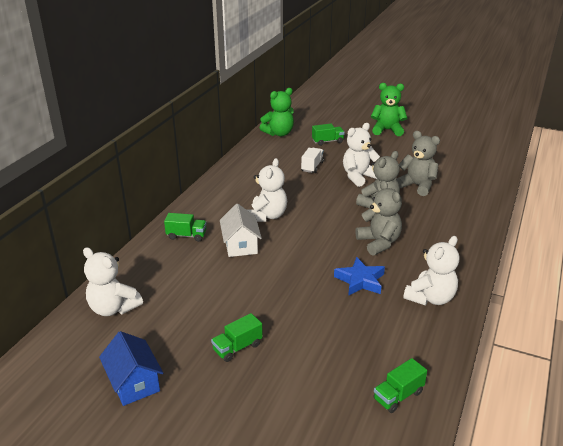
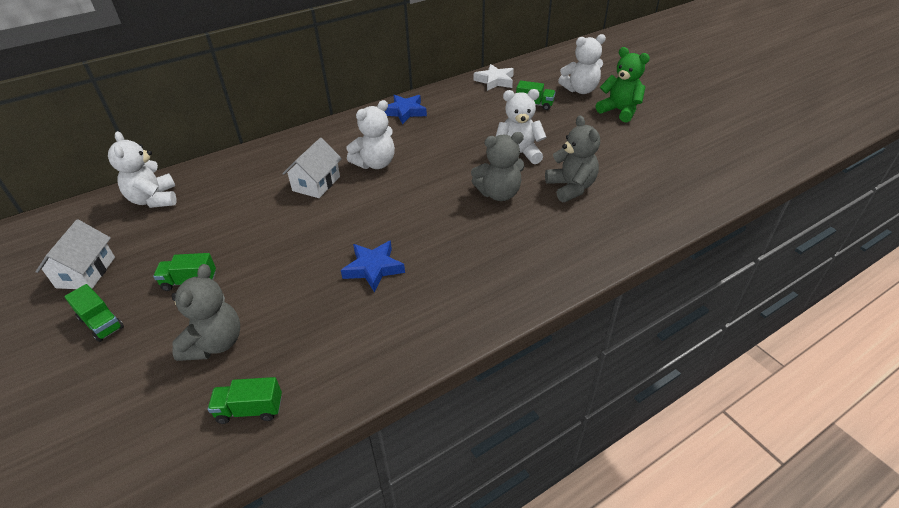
camera: 35 degrees right, 10 degrees up
blue house [99,331,163,406] -> white house [36,220,115,289]
green truck [164,213,207,242] -> green truck moved to [64,284,124,342]
green teddy bear [260,88,294,136] -> white star [474,64,514,91]
white truck [301,148,324,173] -> none
grey teddy bear [355,181,402,256] -> grey teddy bear moved to [172,264,240,361]
white teddy bear [403,236,459,306] -> white teddy bear moved to [558,34,606,94]
none -> blue star [385,94,427,124]

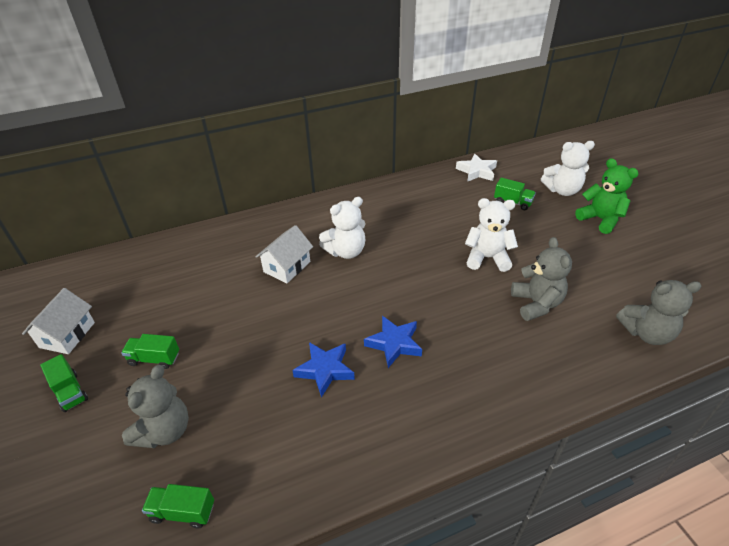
camera: 10 degrees right, 0 degrees up
white teddy bear [108,131,177,208] -> none
blue star [385,94,427,124] -> blue star moved to [364,316,422,368]
grey teddy bear [471,132,524,201] -> grey teddy bear moved to [616,280,701,345]

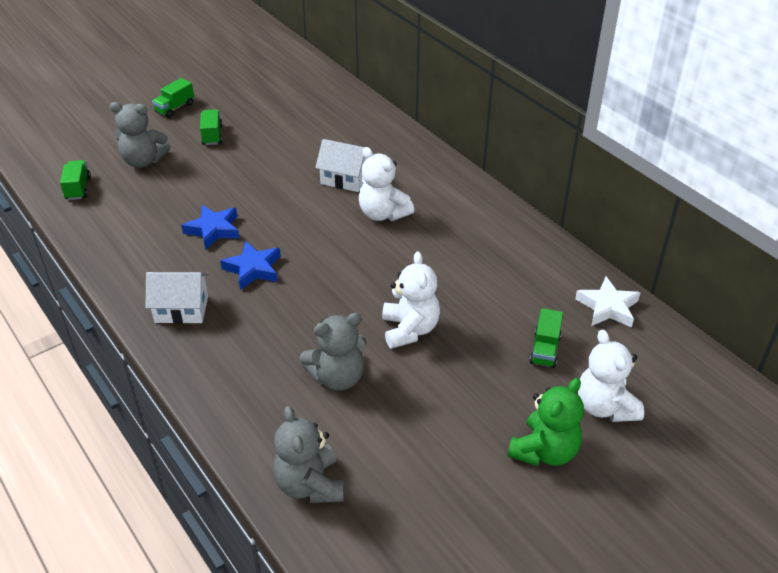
camera: 75 degrees right, 0 degrees up
white house [22,288,95,354] -> white house moved to [146,272,209,324]

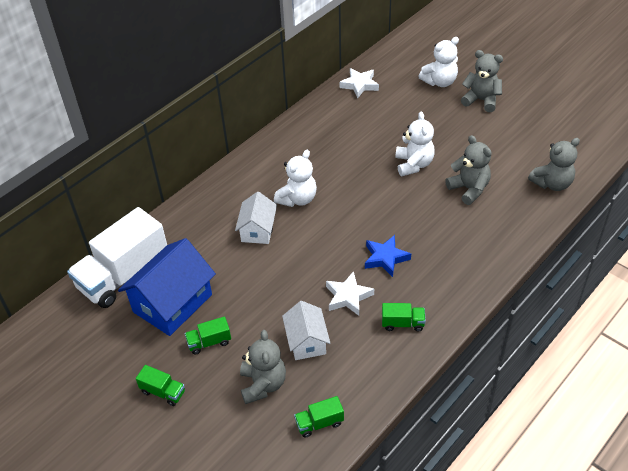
camera: 100 degrees left, 5 degrees up
white house [146,272,209,324] -> white house moved to [282,301,330,360]
blue star [181,205,240,250] -> white star [326,271,374,316]
white teddy bear [382,251,440,349] -> white teddy bear turned 105 degrees clockwise [395,112,435,176]
green teddy bear [507,378,584,466] -> grey teddy bear [461,50,503,112]
green truck [530,308,563,368] -> green truck moved to [382,303,426,332]
none -> white truck [67,207,167,308]
none -> blue house [118,238,216,336]

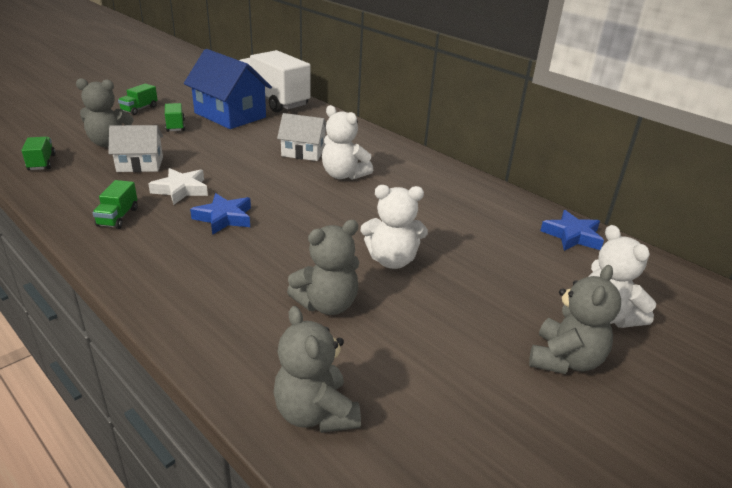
camera: 90 degrees right, 15 degrees down
white star [340,68,379,98] -> blue star [540,210,604,251]

